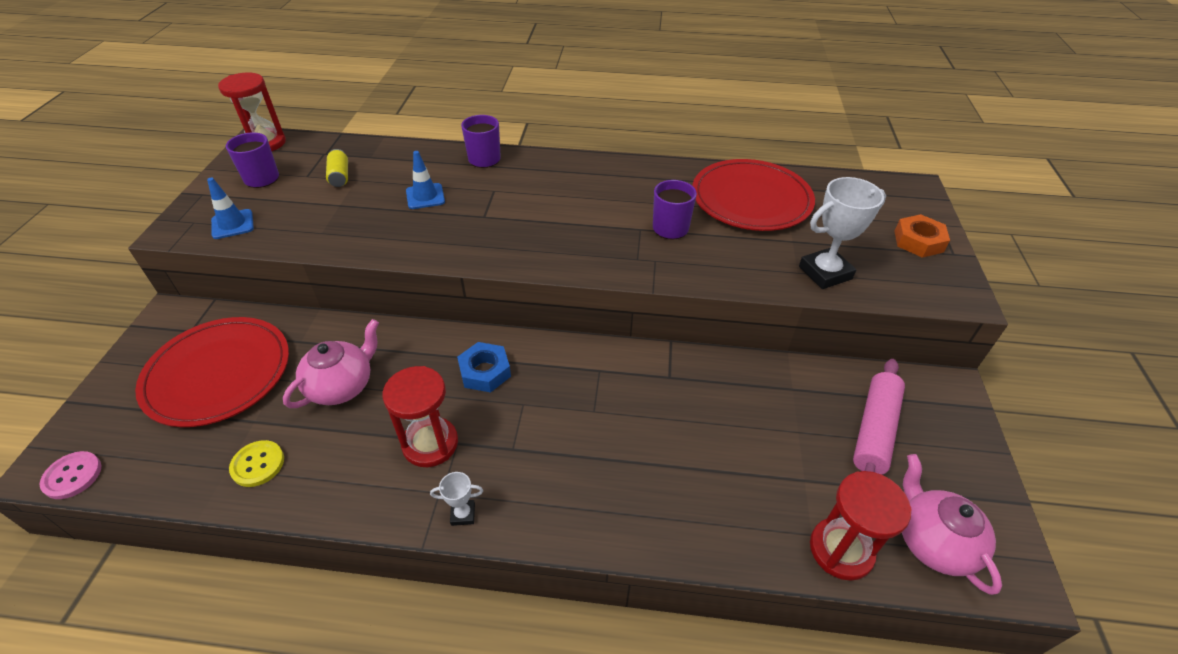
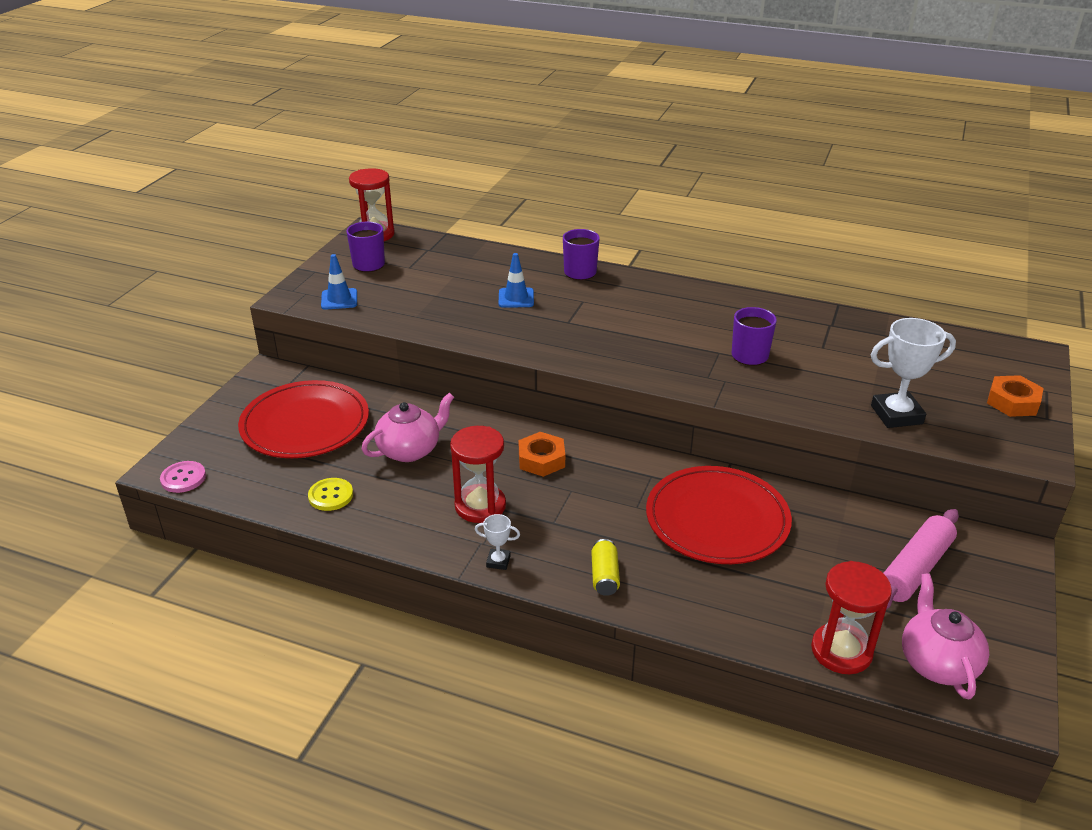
camera: 15 degrees right, 10 degrees down
yellow can [326,149,348,187] -> yellow can moved to [591,539,620,596]
blue nut [457,342,511,393] -> orange nut [519,432,565,477]
red plate [692,159,815,231] -> red plate moved to [646,466,792,564]

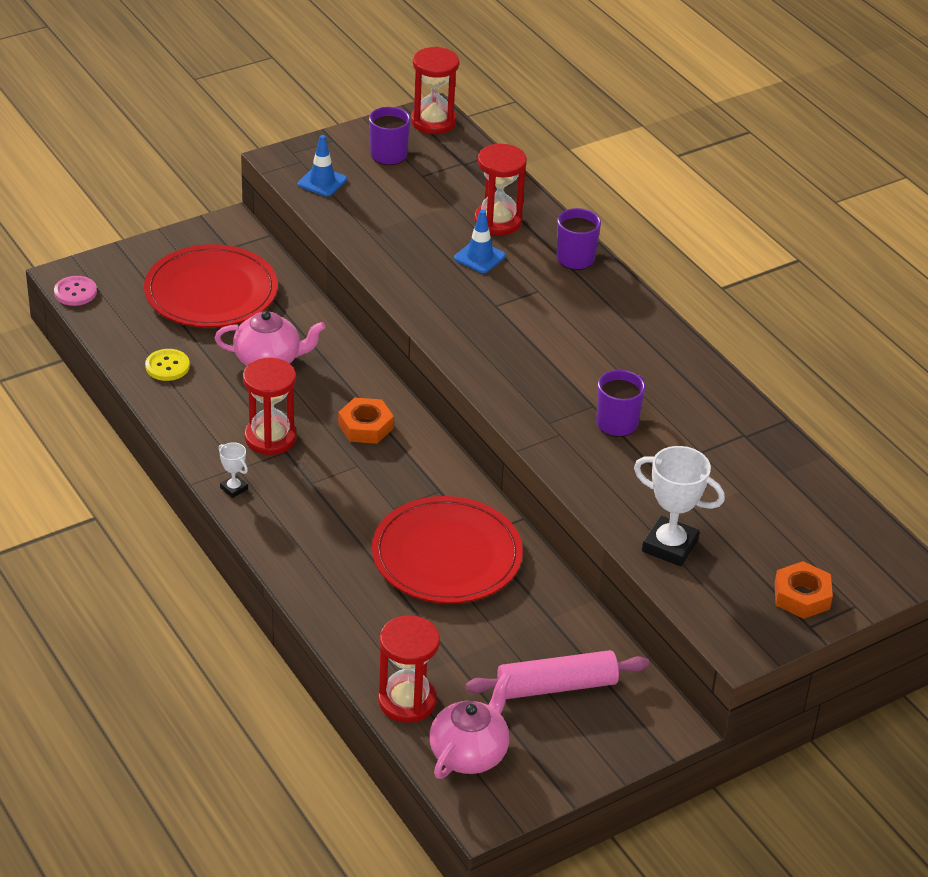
camera: 35 degrees right, 5 degrees up
yellow can [591,539,620,596] -> none
none -> red hourglass [474,144,527,235]

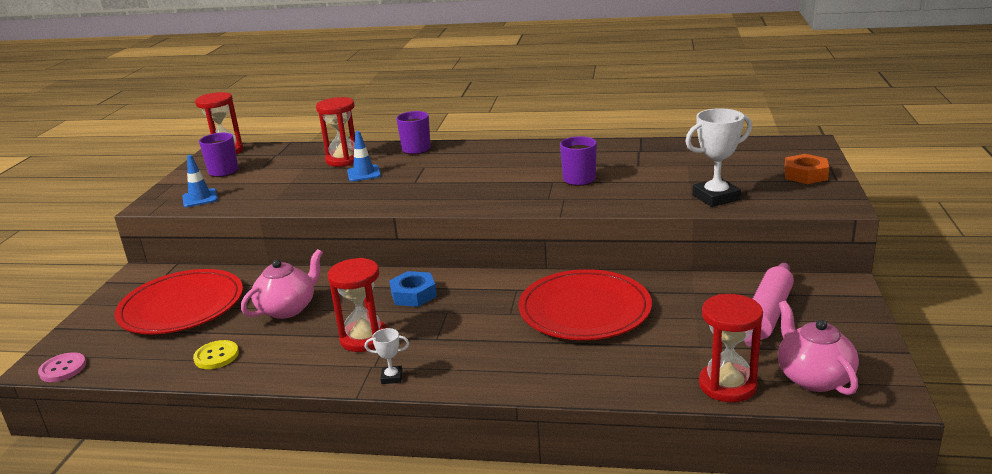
camera: 45 degrees left, 15 degrees down
orange nut [338,398,394,444] -> blue nut [389,271,437,307]

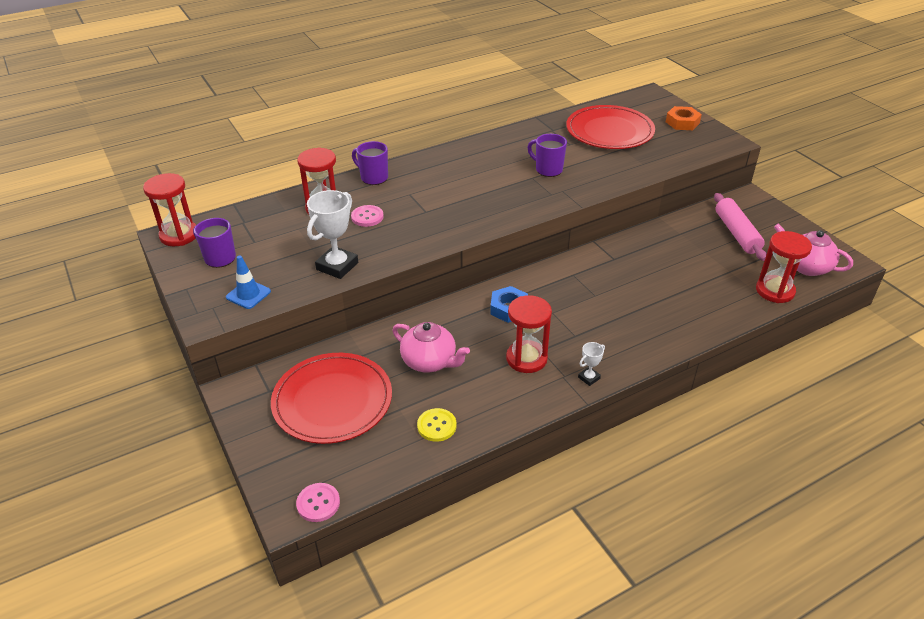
camera: 40 degrees left, 15 degrees up
pink teapot [241,249,323,319] -> pink teapot turned 120 degrees clockwise [392,322,470,373]
blue traffic cone [347,131,381,182] -> pink button [351,205,384,227]
red plate [518,269,652,340] -> red plate moved to [566,105,655,149]
white trophy [685,108,752,207] -> white trophy moved to [307,190,358,279]

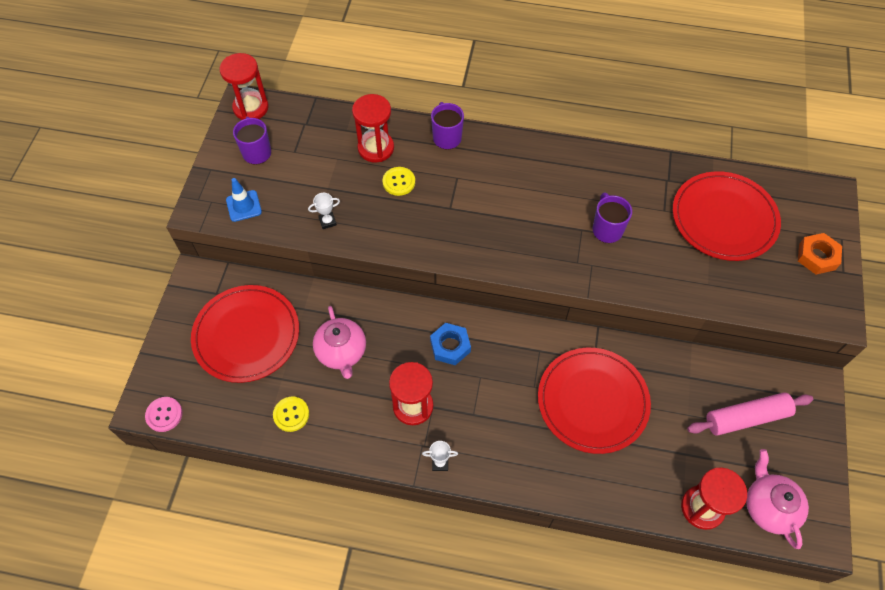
camera: 40 degrees right, 20 degrees up
white trophy [307,190,358,279] -> white trophy [308,193,340,229], size x0.49
pink button [351,205,384,227] -> yellow button [383,167,415,196]
pink rolling pin [714,193,767,261] -> pink rolling pin turned 45 degrees clockwise [687,392,813,436]
none -> red plate [538,348,651,454]

